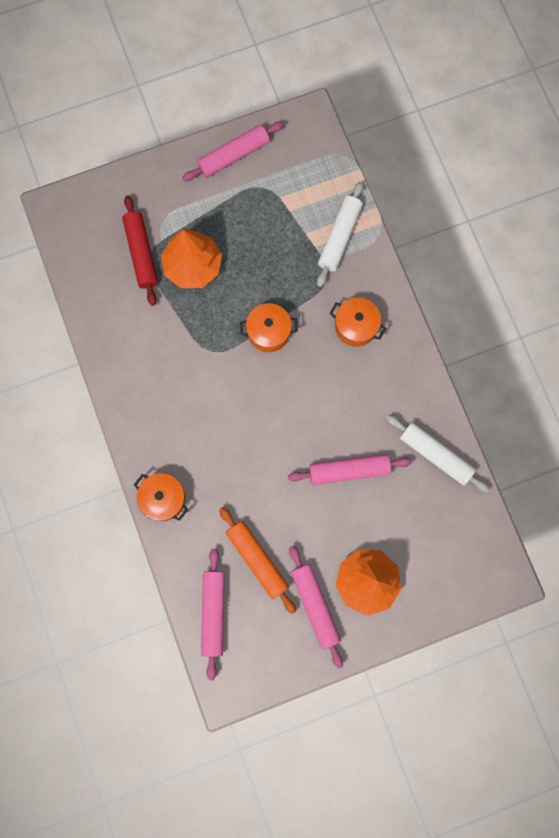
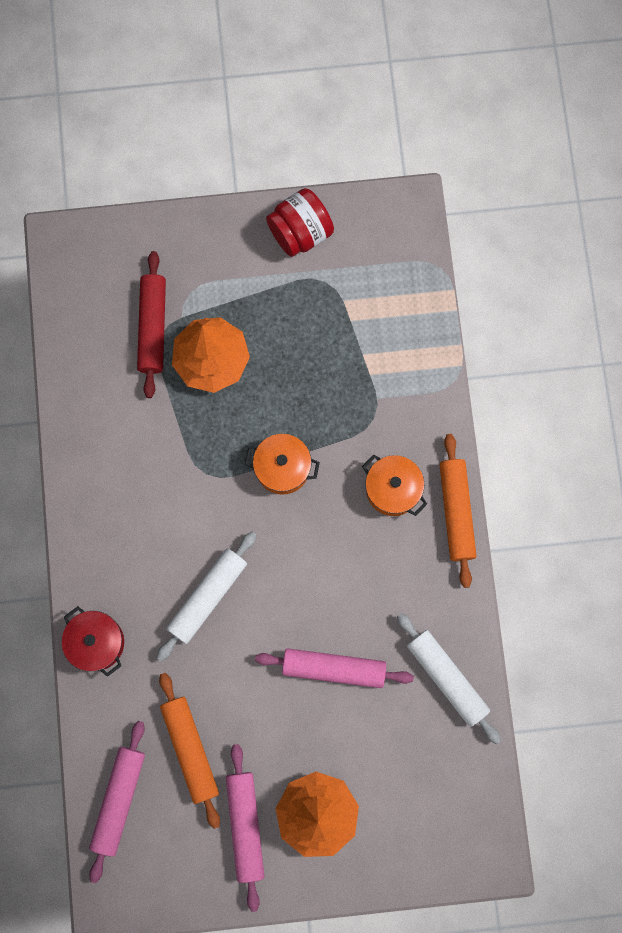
camera: 15 degrees right, 0 degrees up
orange pot [134,473,188,521] -> red pot [62,606,124,677]
pink rolling pin [182,121,284,181] -> red jar [266,188,334,257]
white rolling pin [317,181,364,287] -> white rolling pin moved to [157,532,256,661]
none -> orange rolling pin [439,434,477,588]

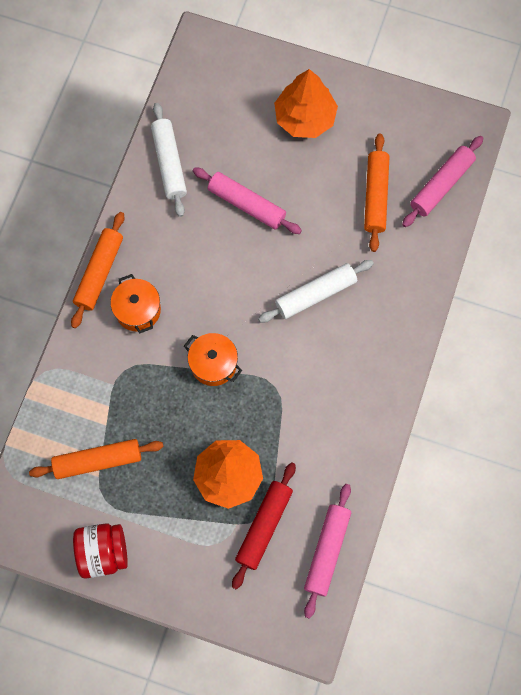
camera: 155 degrees left, 5 degrees down
red pot [62,606,124,677] -> none
pink rolling pin [226,744,265,912] -> pink rolling pin moved to [304,484,351,619]
none -> orange rolling pin [29,439,163,479]

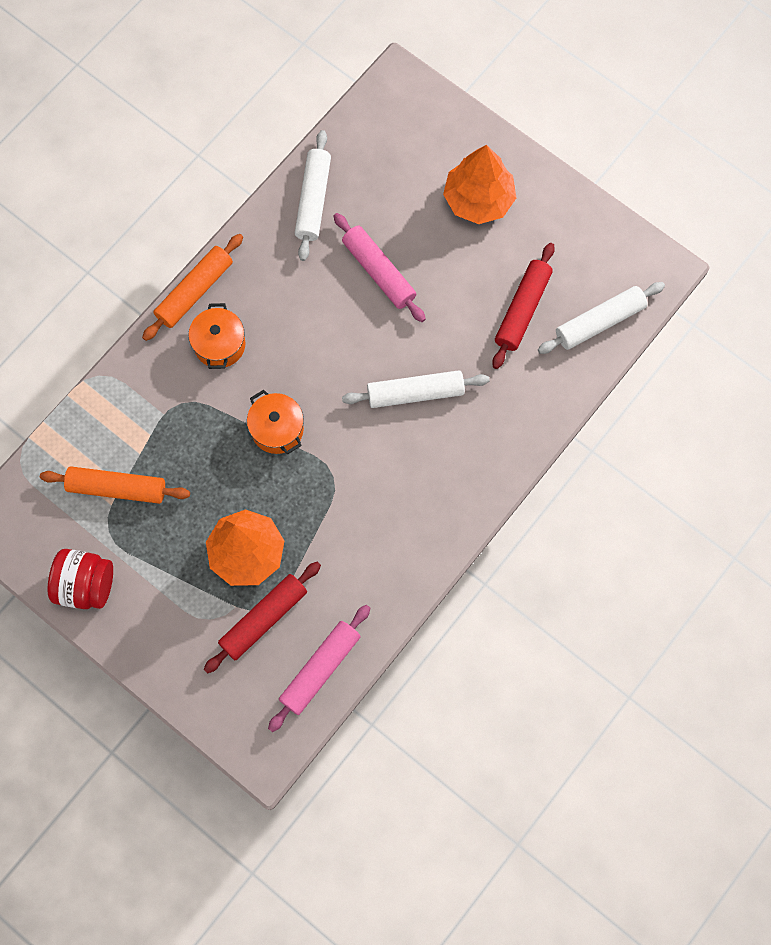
camera: 20 degrees right, 0 degrees up
orange rolling pin [364,134,390,252] -> red rolling pin [492,243,555,369]
pink rolling pin [402,136,484,227] -> white rolling pin [538,282,665,354]

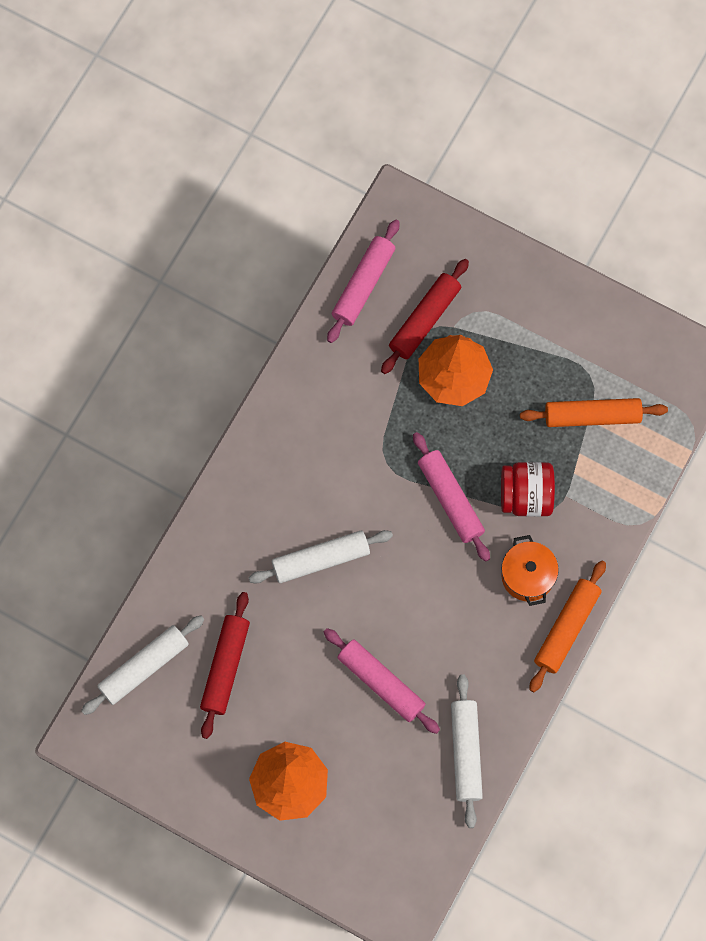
camera: 170 degrees right, 0 degrees up
red jar [48,549,113,609] -> red jar moved to [501,462,555,517]
orange pot [247,390,304,454] -> pink rolling pin [413,432,490,562]

